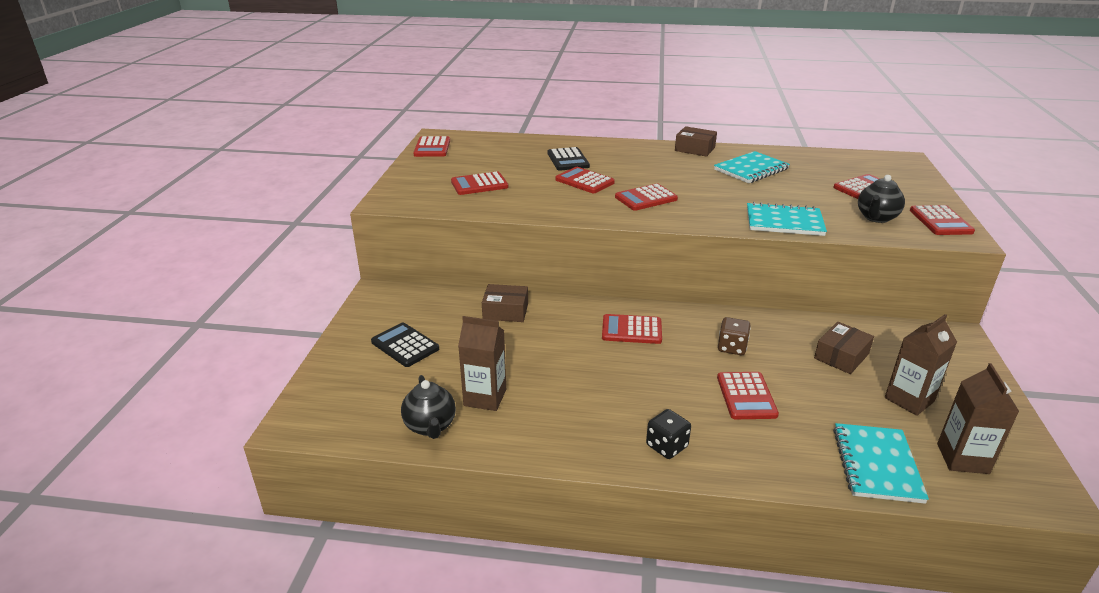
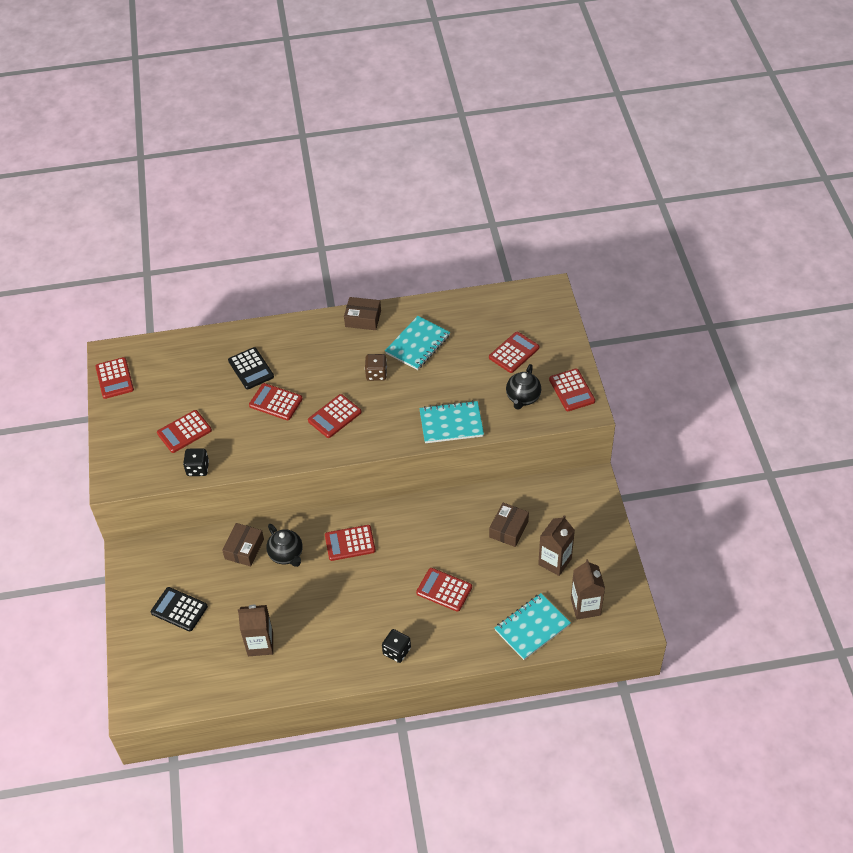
camera: 15 degrees left, 20 degrees up
black teapot [401,375,456,439] -> black teapot moved to [266,524,303,567]
brown box [482,284,528,322] -> brown box turned 60 degrees counterclockwise [222,523,264,566]
red calculator [717,372,779,419] -> red calculator turned 135 degrees clockwise [416,568,472,612]
brown dice [718,317,751,355] -> brown dice moved to [365,354,387,381]
turquoise notebook [833,423,929,504] -> turquoise notebook turned 60 degrees clockwise [495,593,571,660]
none -> black dice [183,448,209,476]

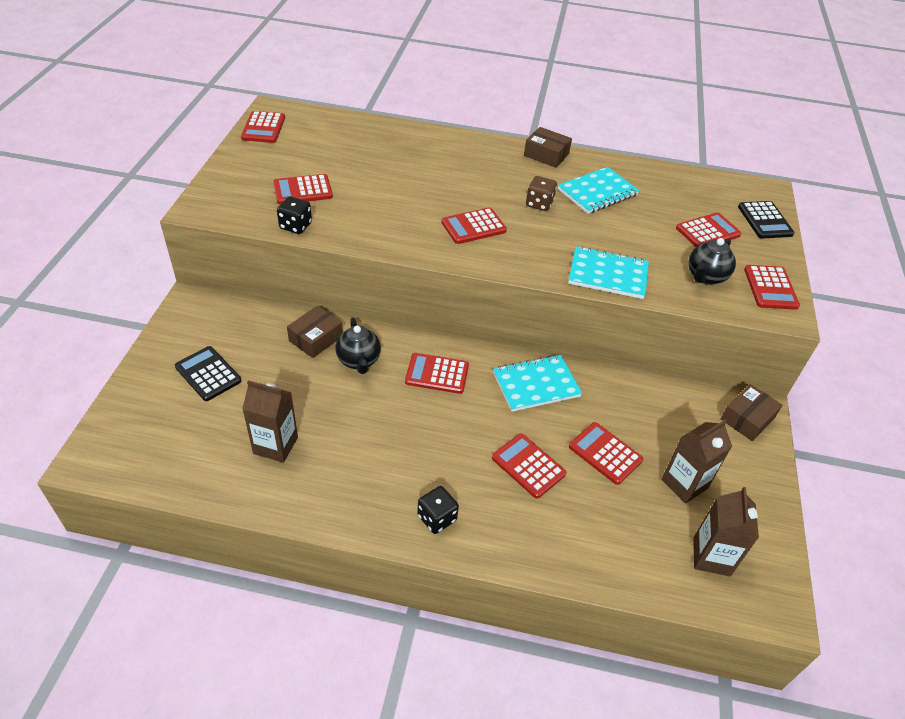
camera: 15 degrees right, 5 degrees down
black calculator [228,347,274,389] -> black calculator moved to [738,201,795,239]
red calculator [249,383,303,420] -> red calculator moved to [569,422,643,485]
brown box [489,503,529,547] -> brown box moved to [721,384,783,441]
turquoise notebook [495,593,571,660] -> turquoise notebook moved to [493,355,582,412]

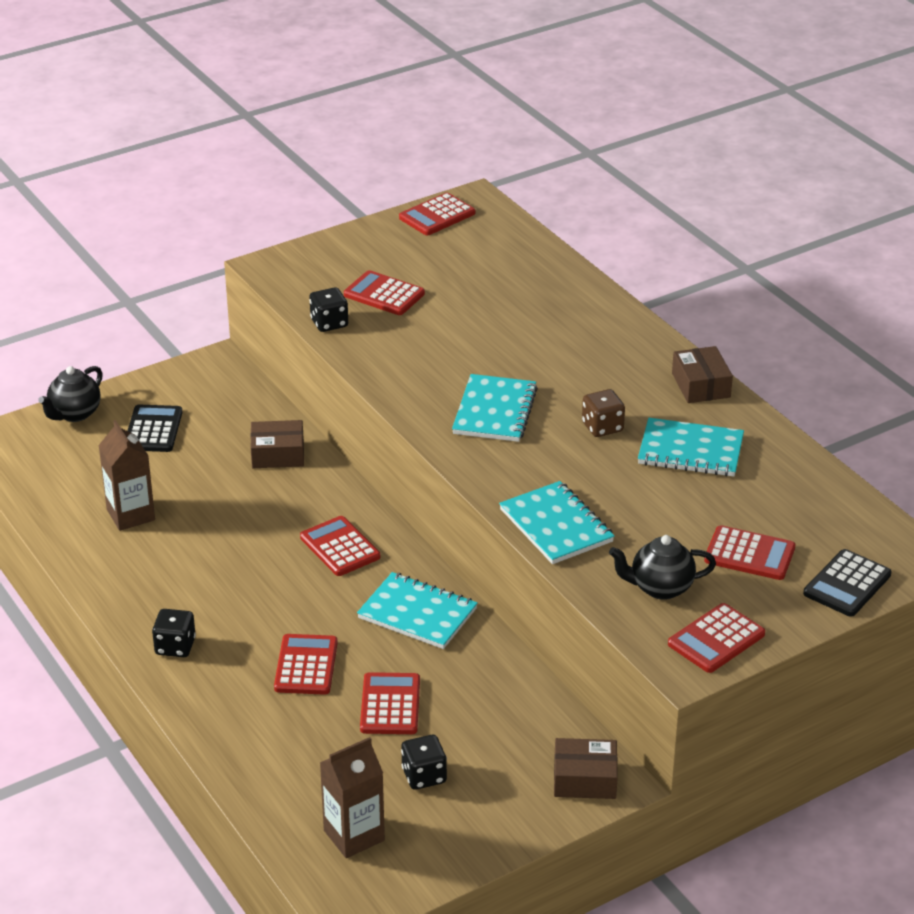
camera: 50 degrees right, 10 degrees down
black teapot [335,317,381,374] -> black teapot moved to [38,366,103,422]
red calculator [442,207,507,244] -> turquoise notebook [452,374,538,442]
brown carton [661,420,732,504] -> black dice [401,735,447,790]

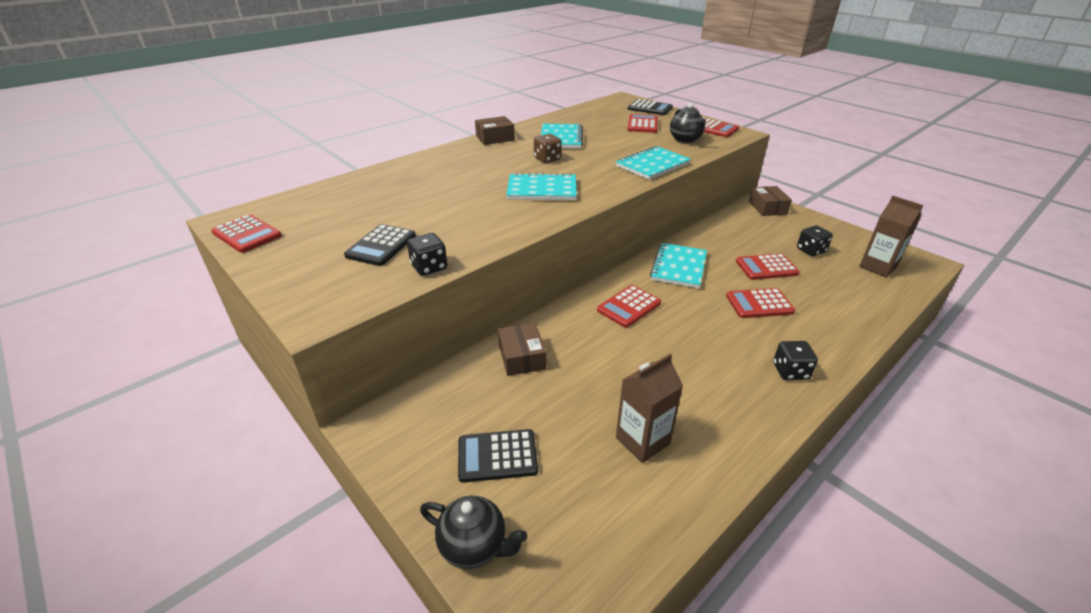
camera: 100 degrees left, 0 degrees up
red calculator [344,270,425,315] -> black calculator [344,224,416,266]

